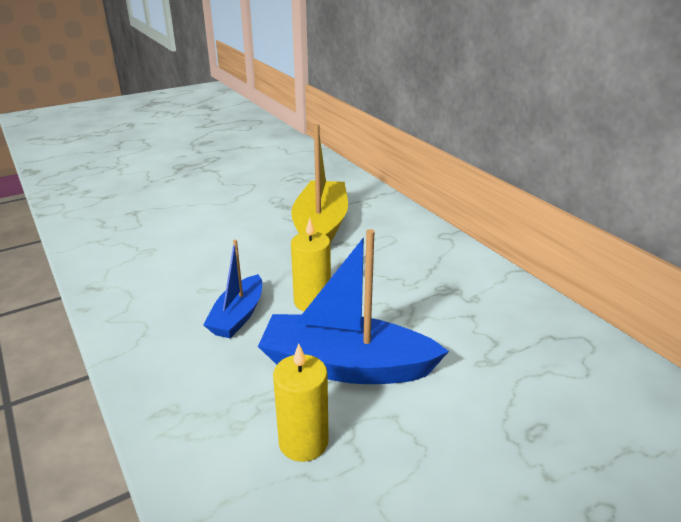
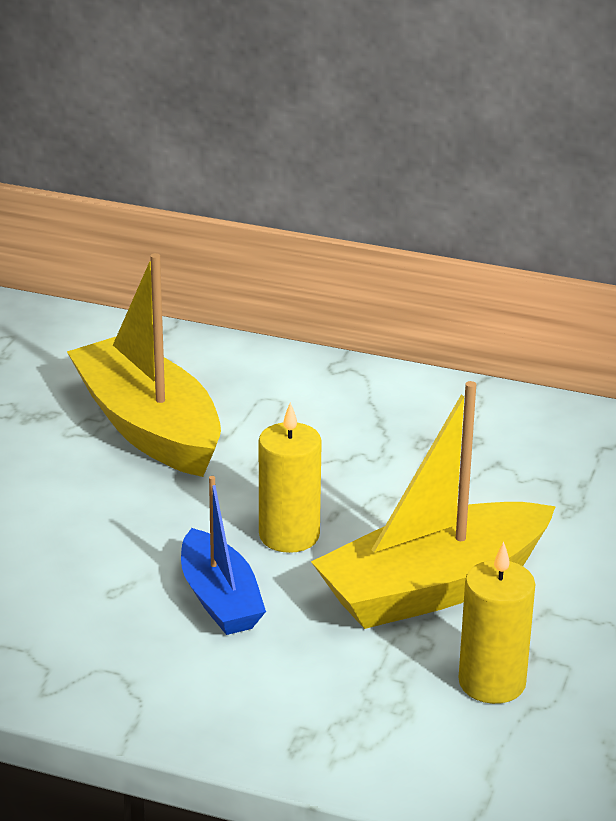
camera: 40 degrees left, 0 degrees up
blue boat [258,229,449,384] -> yellow boat [311,381,556,629]

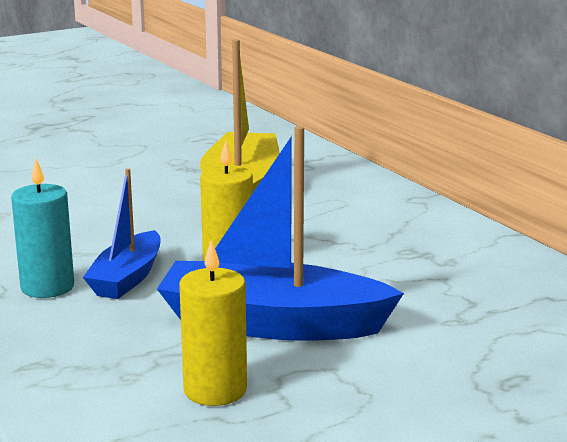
camera: 40 degrees right, 10 degrees down
yellow boat [311,381,556,629] -> blue boat [157,126,404,341]
none -> turquoise candle [11,159,74,298]

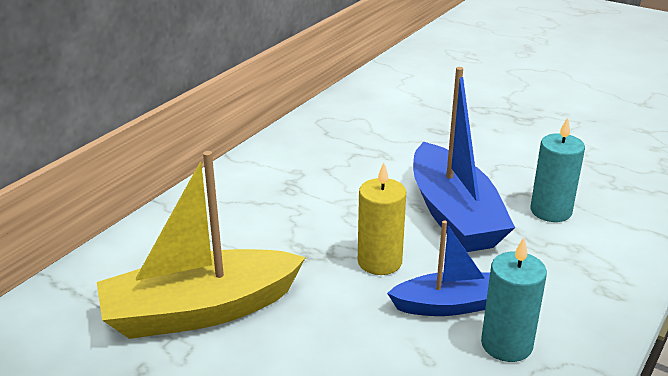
camera: 115 degrees left, 10 degrees up
yellow candle [179,240,247,406] -> turquoise candle [531,117,585,222]

